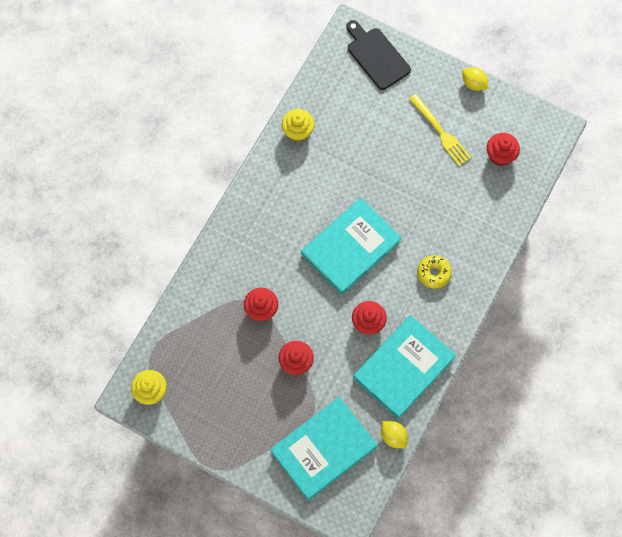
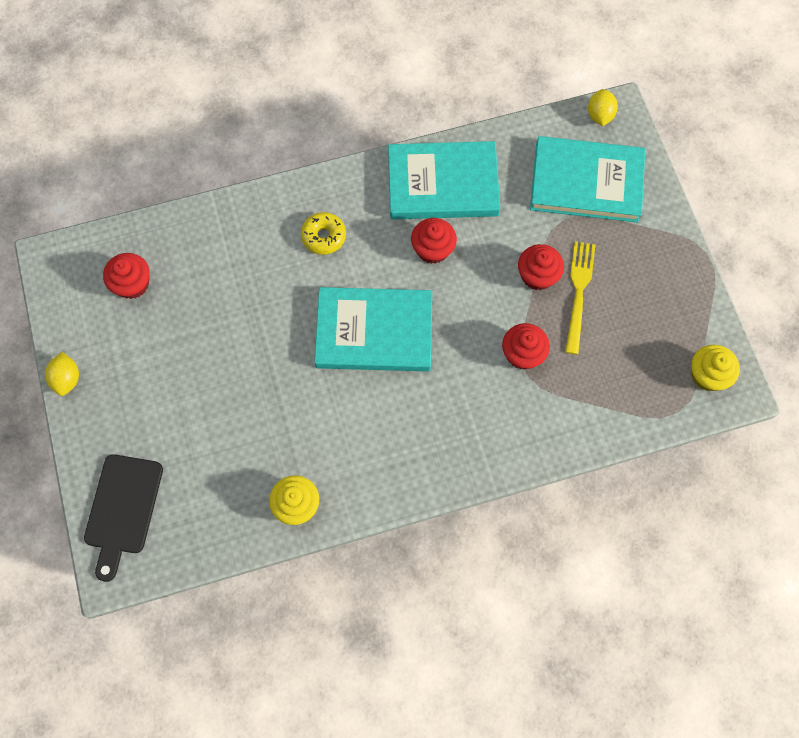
camera: 135 degrees left, 0 degrees up
yellow lemon [381,421,408,448] -> yellow lemon moved to [588,89,618,126]
yellow fork [409,94,471,166] -> yellow fork moved to [565,241,596,355]

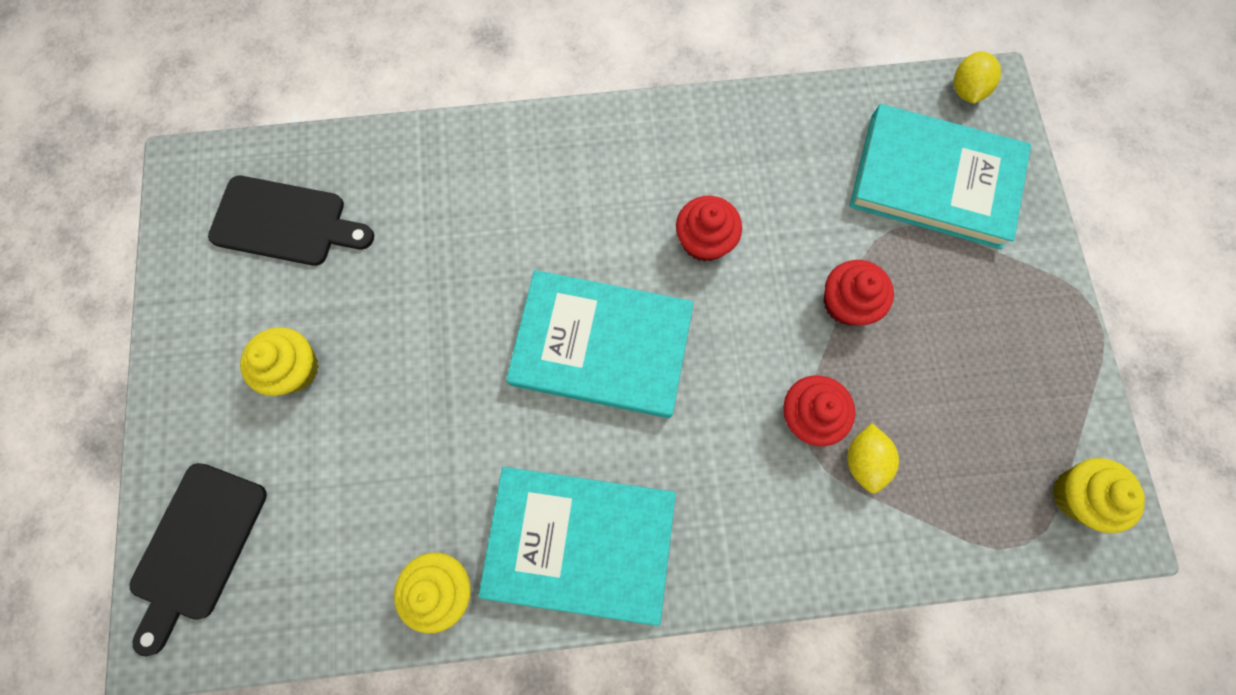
camera: 10 degrees right, 5 degrees up
yellow lemon [45,352,79,396] -> yellow lemon moved to [847,423,899,494]
red cupcake [103,253,150,299] -> black cutting board [208,176,374,266]
yellow donut [301,212,346,255] -> none
turquoise book [388,141,500,219] -> turquoise book moved to [478,467,676,626]
yellow fork [565,241,596,355] -> none
none -> yellow cupcake [240,327,319,396]

